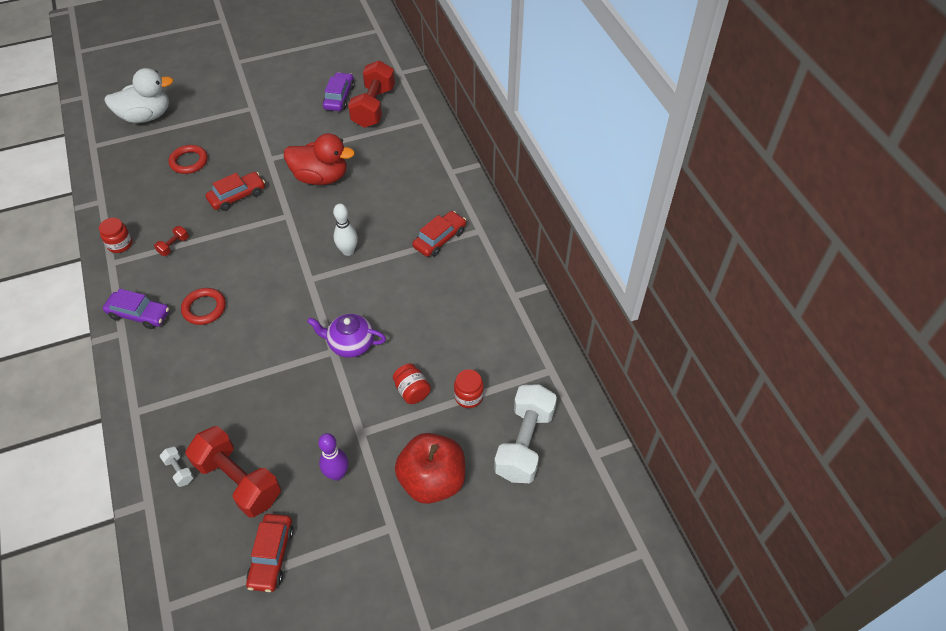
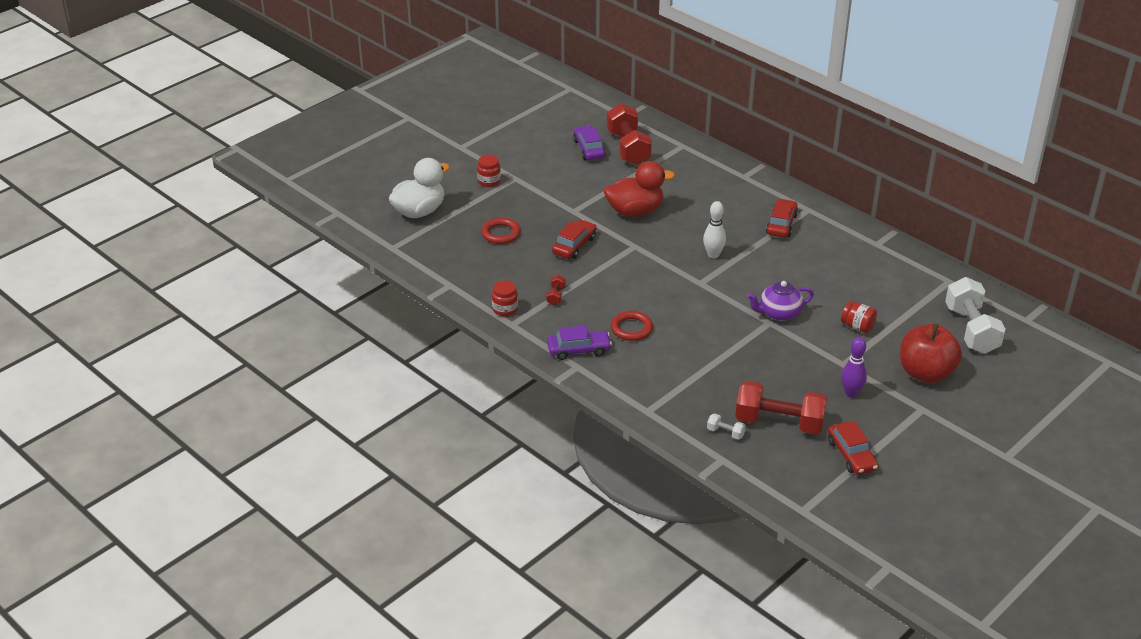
camera: 25 degrees left, 15 degrees down
red jar [454,369,484,408] -> red jar moved to [477,155,501,187]

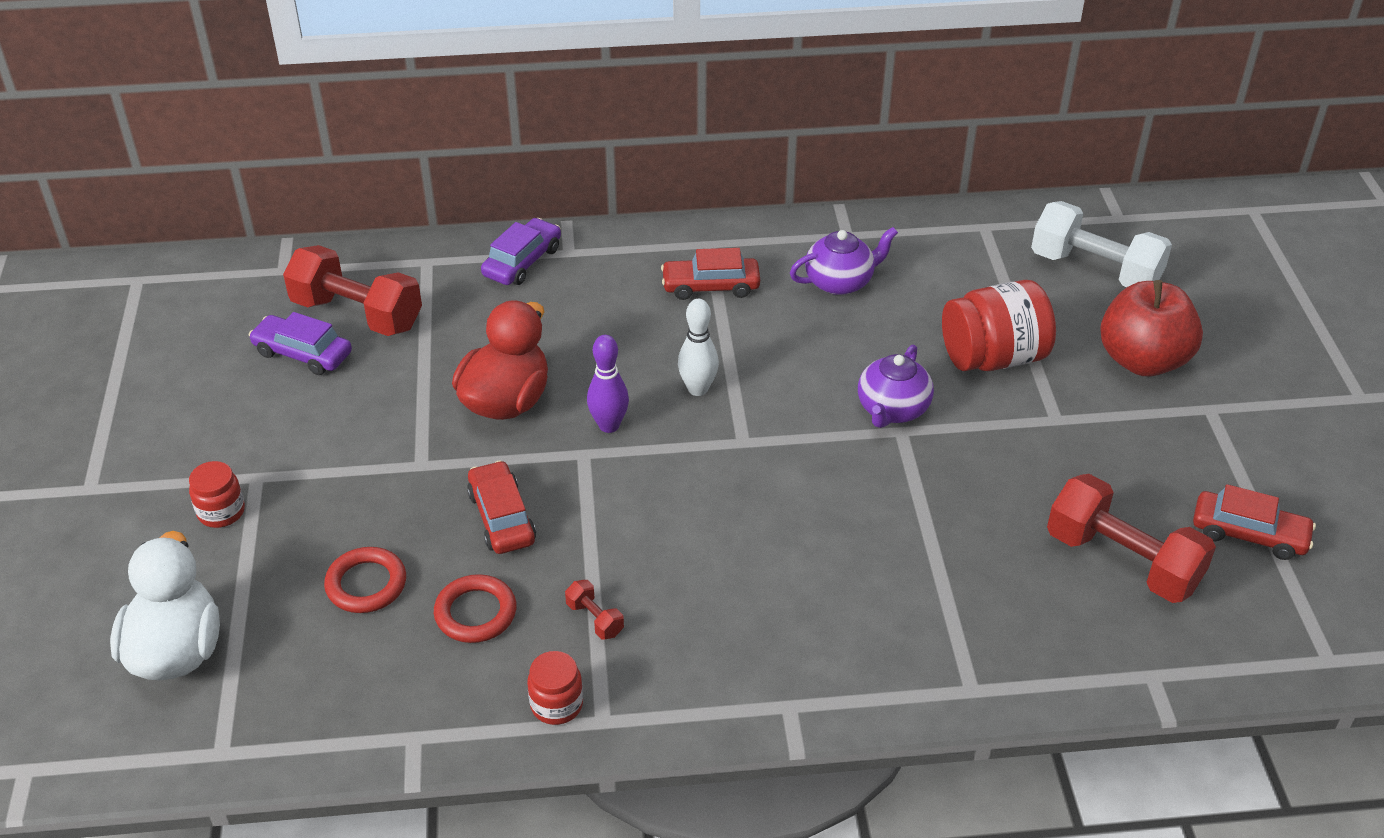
camera: 50 degrees left, 5 degrees up
purple car [547,325,612,360] -> purple car moved to [481,218,561,285]
red ring [611,311,653,341] -> red ring moved to [434,574,517,643]
white dumbbell [707,413,746,440] -> none
red dumbbell [735,381,827,434] -> red dumbbell turned 75 degrees clockwise [1047,474,1216,603]
red car [766,199,798,238] -> red car turned 60 degrees counterclockwise [661,248,760,300]
red jar [841,301,877,333] -> red jar [942,280,1056,371], size x1.88
purple bowling pin [841,337,867,398] -> purple bowling pin moved to [587,335,629,433]
none -> purple teapot [790,227,898,295]

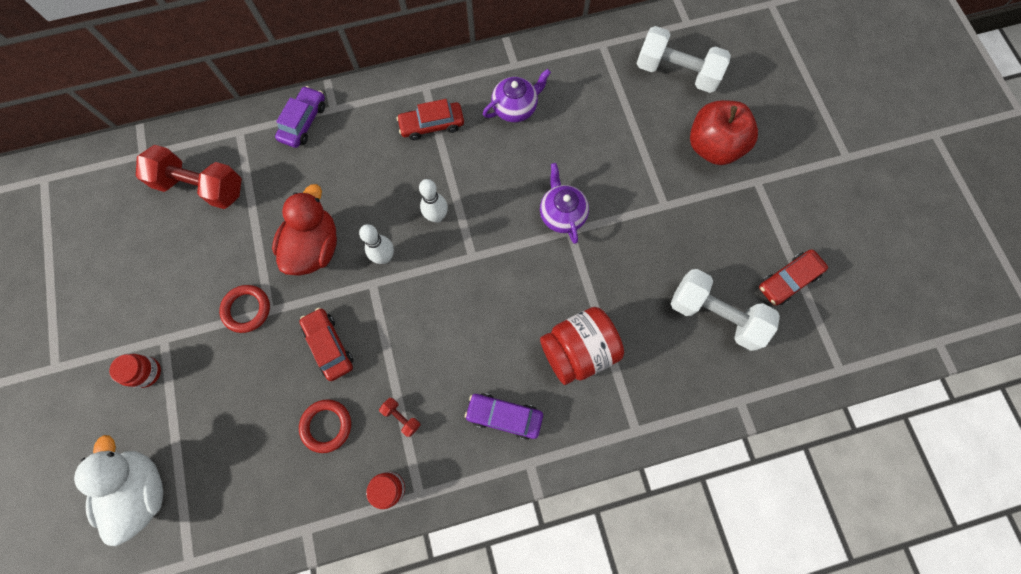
camera: 10 degrees left, 30 degrees up
purple car [249,312,352,375] -> purple car moved to [465,393,543,440]
red ring [324,547,406,613] -> red ring moved to [219,285,270,333]
purple bowling pin [587,335,629,433] -> white bowling pin [359,224,394,264]
purple teapot [858,345,934,428] -> purple teapot turned 150 degrees clockwise [540,163,589,244]
red jar [942,280,1056,371] -> red jar moved to [540,307,624,385]
red dumbbell [1047,474,1216,603] -> white dumbbell [671,269,780,351]
red car [1193,484,1316,560] -> red car turned 135 degrees clockwise [759,249,828,306]

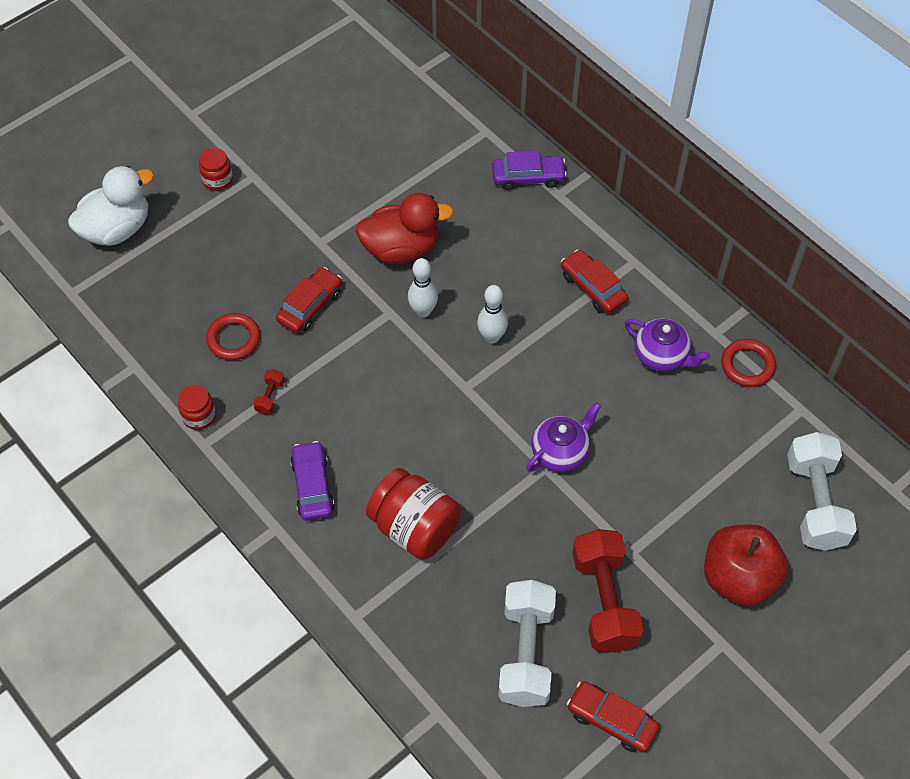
camera: 65 degrees right, 15 degrees down
red dumbbell [136,145,242,209] -> red dumbbell moved to [572,529,644,652]
red ring [219,285,270,333] -> red ring moved to [721,339,776,387]

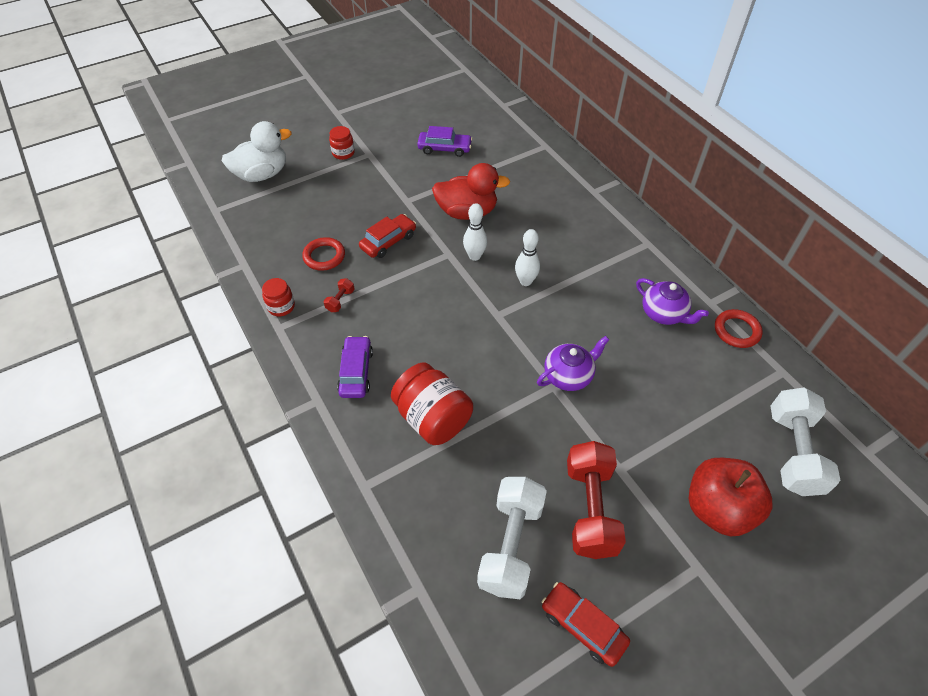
camera: 10 degrees right, 5 degrees down
purple car [492,151,567,190] -> purple car moved to [417,126,472,157]
red car [561,249,628,314] -> none

